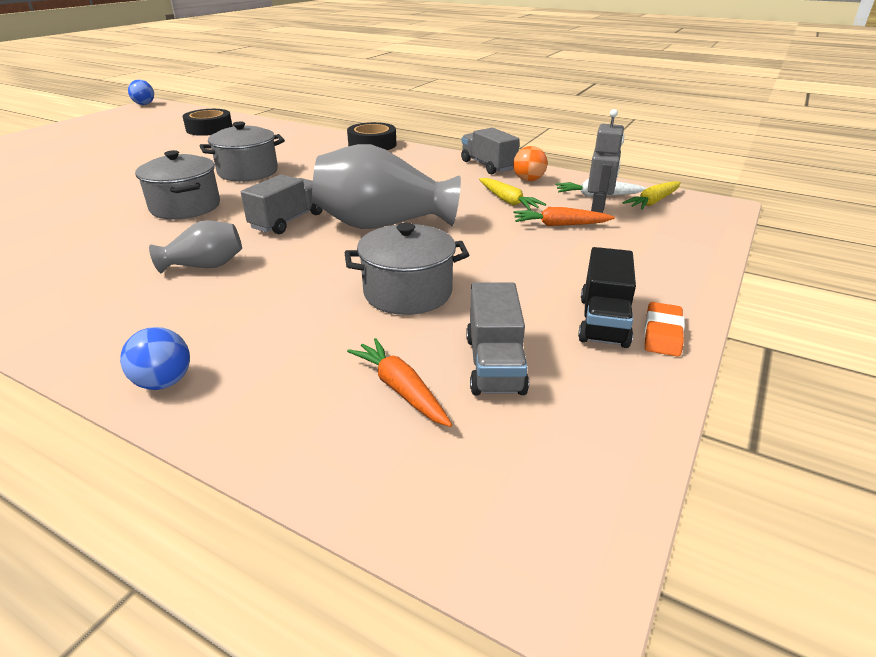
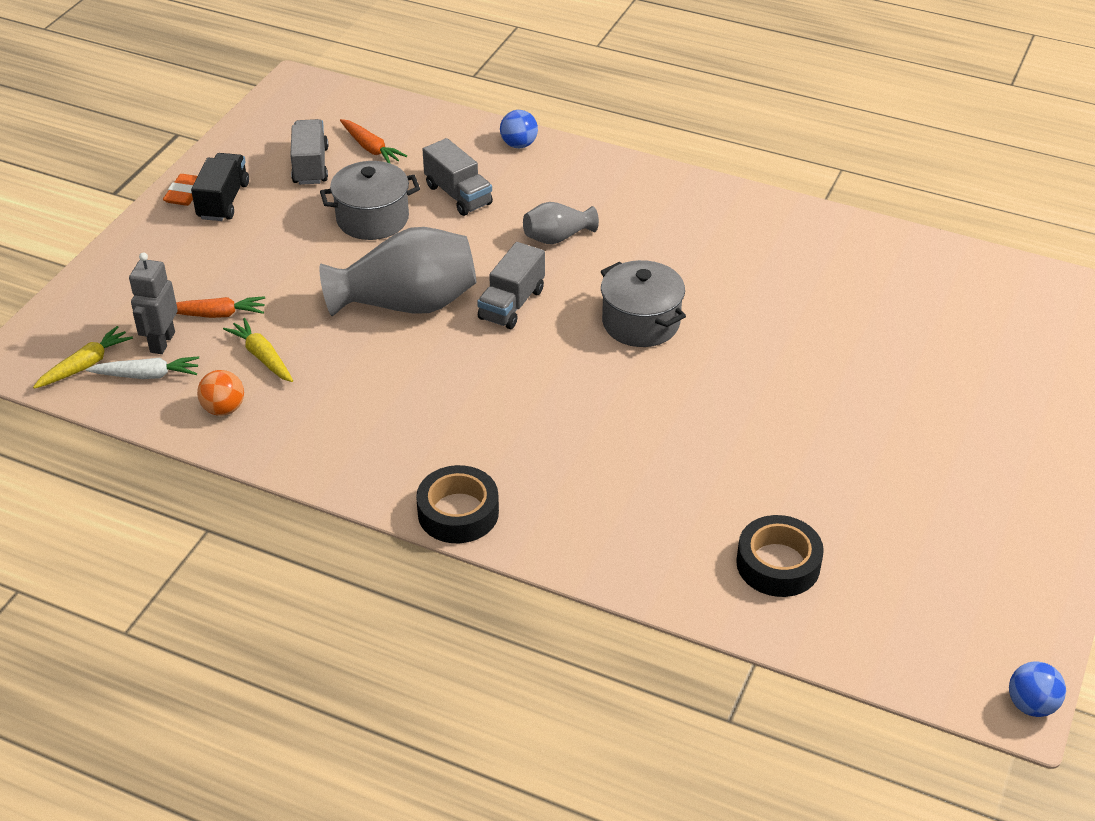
camera: 175 degrees right, 10 degrees up
grey pot [200,122,285,182] -> none
grey truck [461,128,520,174] -> grey truck moved to [422,138,493,216]

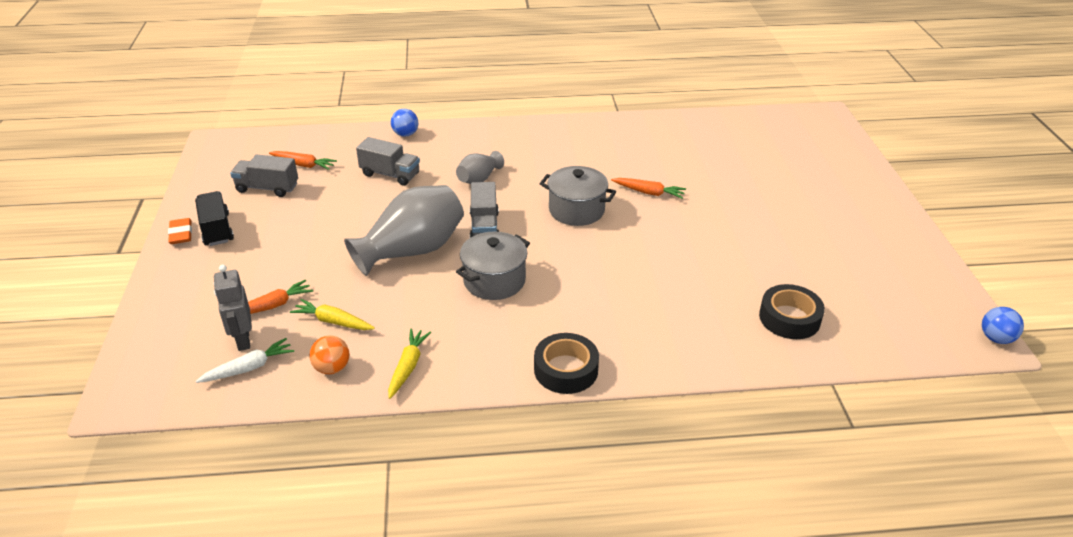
camera: 30 degrees left, 5 degrees down
yellow carrot [33,326,133,389] -> yellow carrot moved to [388,329,432,399]
grey truck [290,119,328,185] -> grey truck turned 45 degrees counterclockwise [230,154,298,197]
grey pot [320,161,420,240] -> grey pot moved to [456,232,530,300]
none -> orange carrot [611,178,686,199]

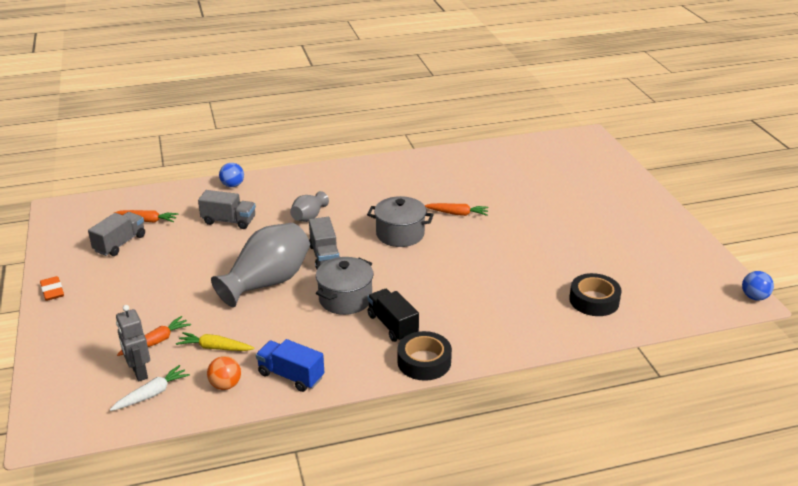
camera: 10 degrees left, 5 degrees down
black truck [195,191,234,246] -> black truck moved to [367,289,419,342]
grey truck [230,154,298,197] -> grey truck turned 120 degrees clockwise [88,212,145,256]
yellow carrot [388,329,432,399] -> blue truck [256,339,324,392]

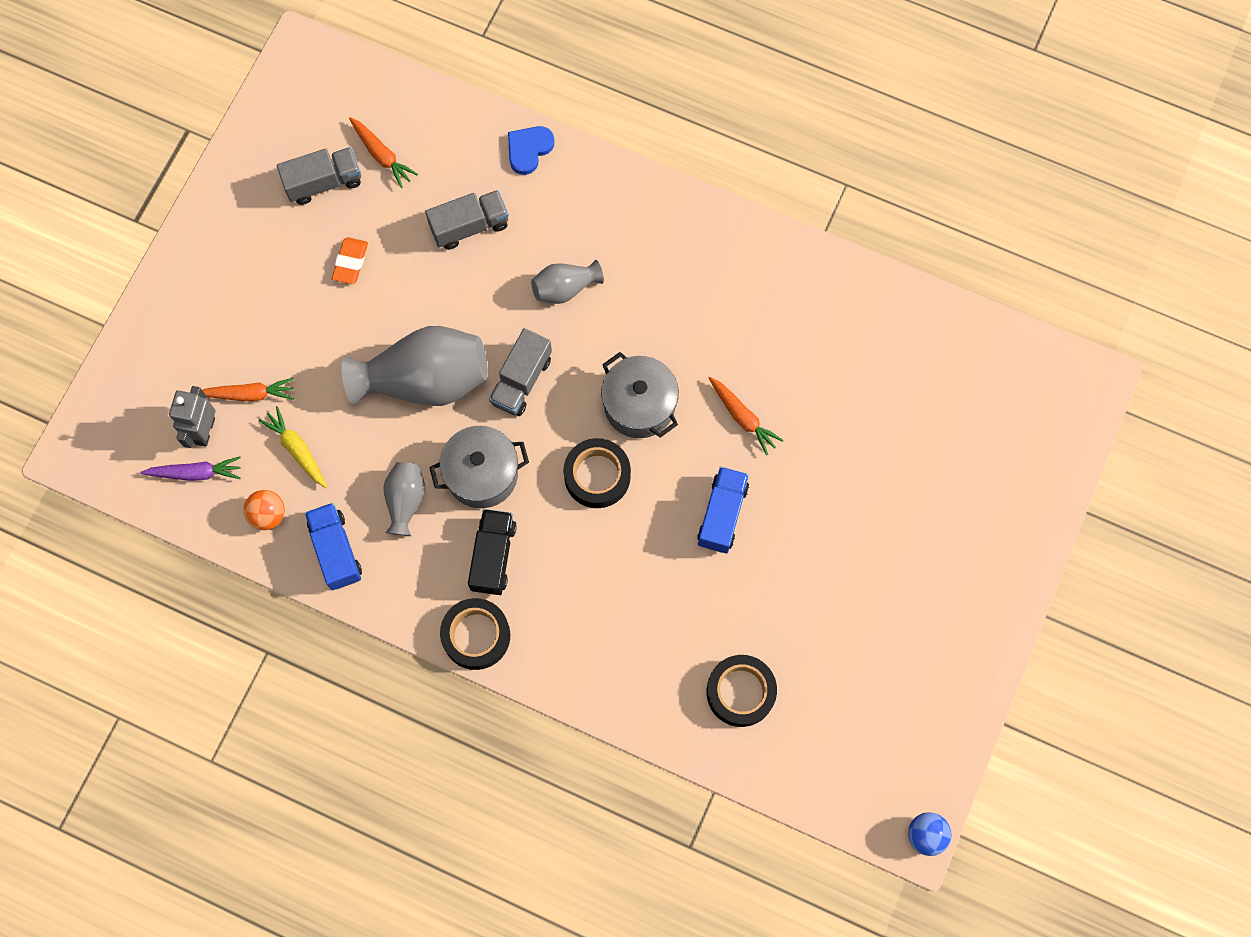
camera: 40 degrees right, 40 degrees up
orange eraser [40,276,64,301] -> orange eraser moved to [332,237,368,284]
white carrot [110,365,190,411] -> purple carrot [141,456,241,481]
grey truck [198,190,256,229] -> grey truck turned 75 degrees counterclockwise [425,190,509,250]
blue ball [219,163,244,187] -> blue heart [508,126,554,175]
none -> grey vase [383,462,425,536]
none -> black tape [563,438,631,508]
none -> blue truck [697,467,749,553]

